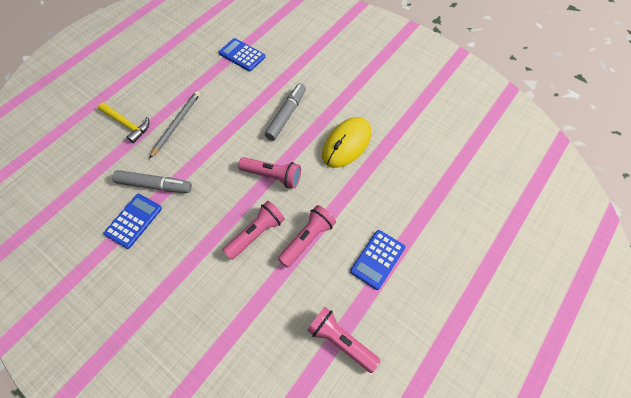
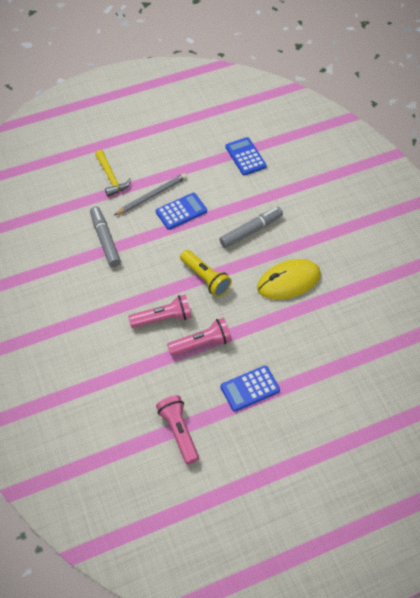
camera: 30 degrees right, 5 degrees down
blue calculator [103,194,162,249] -> blue calculator moved to [156,193,207,230]
grey marker [112,170,192,193] -> grey marker turned 150 degrees counterclockwise [90,206,121,267]
pink flashlight [238,157,301,189] -> yellow flashlight [180,250,232,297]

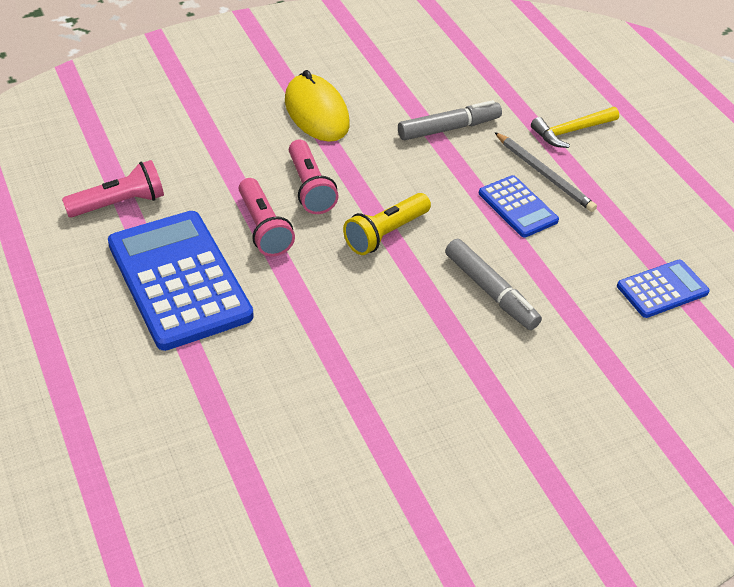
camera: 85 degrees right, 10 degrees down
blue calculator [220,366,280,412] -> blue calculator [108,211,254,351], size x1.94
yellow mouse [257,259,321,300] -> yellow mouse moved to [285,70,350,142]

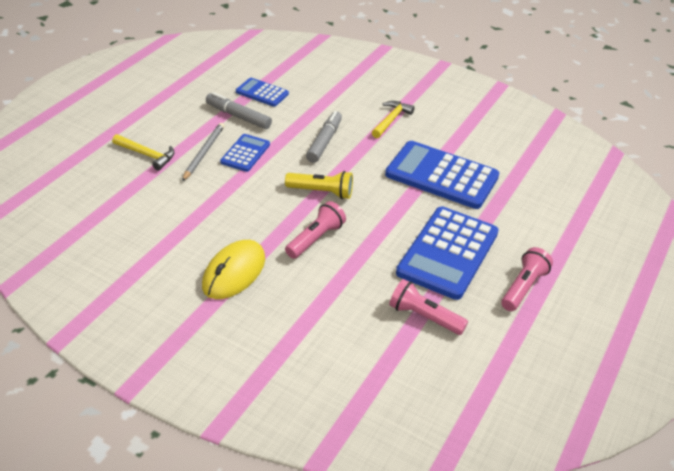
camera: 125 degrees left, 5 degrees down
pink flashlight [239,178,295,257] -> pink flashlight moved to [501,247,553,311]
grey marker [398,100,502,140] -> grey marker moved to [206,92,272,129]
none -> yellow hammer [372,101,415,138]
none -> blue calculator [385,141,499,209]

